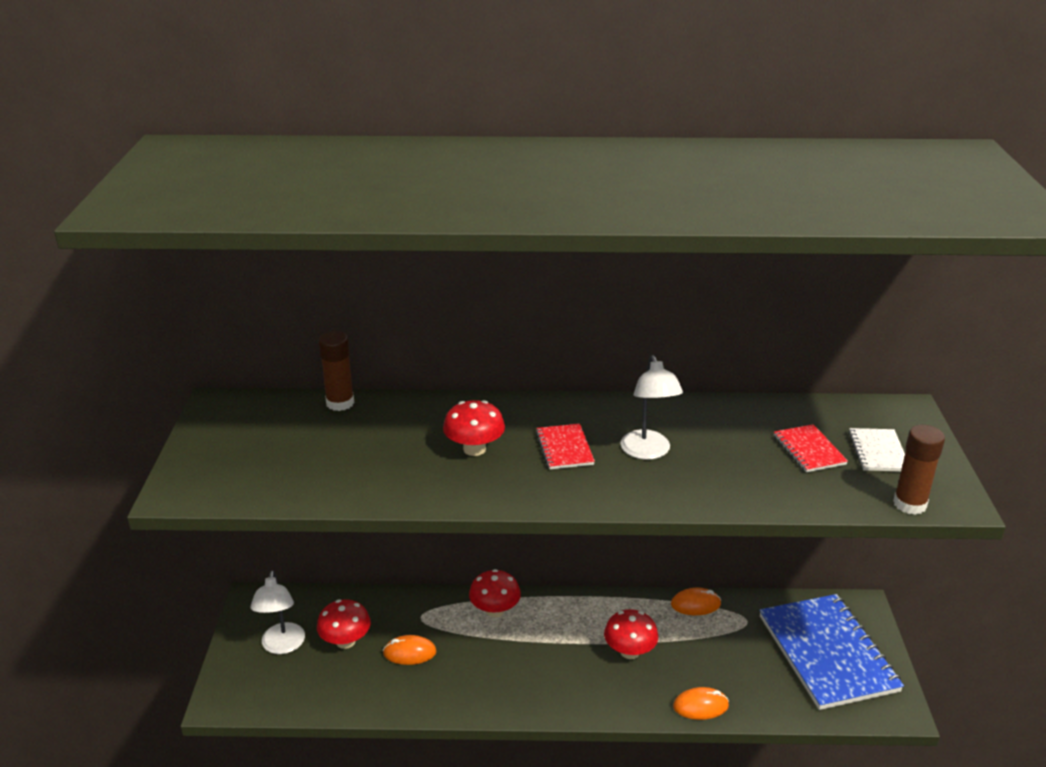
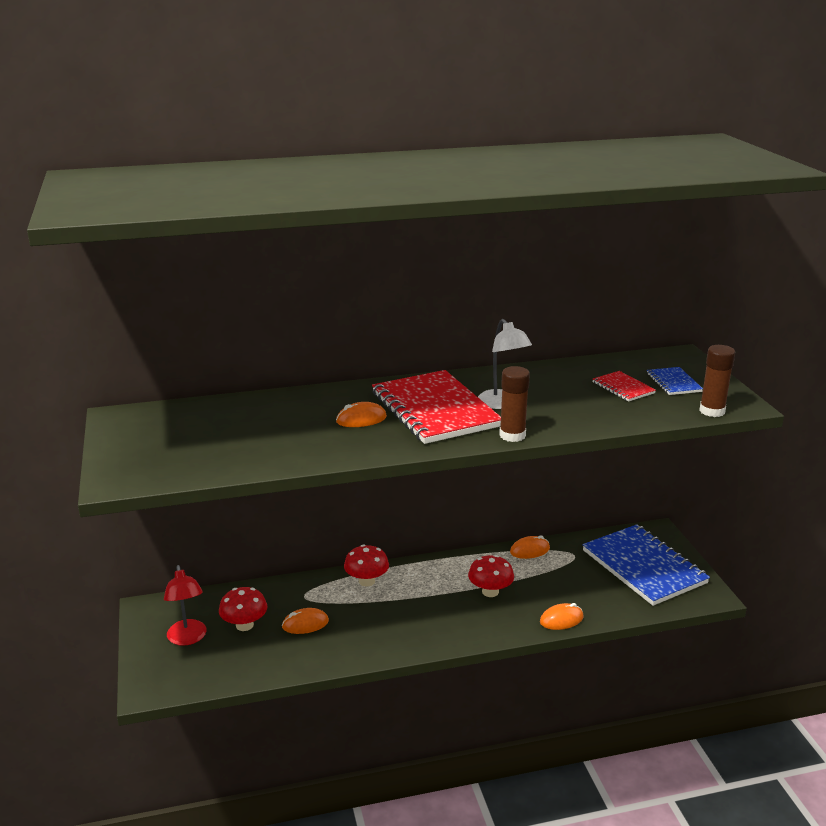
camera: 15 degrees left, 5 degrees down
white lamp [250,570,305,654] -> red lamp [164,565,207,646]
brown glue stick [318,331,354,411] -> brown glue stick moved to [499,366,530,442]
red mushroom [443,400,505,456] -> orange mouse [336,402,387,427]
red notebook [536,423,595,469] -> red notebook [372,370,501,444], size x2.23
white notebook [848,428,905,472] -> blue notebook [647,367,703,395]

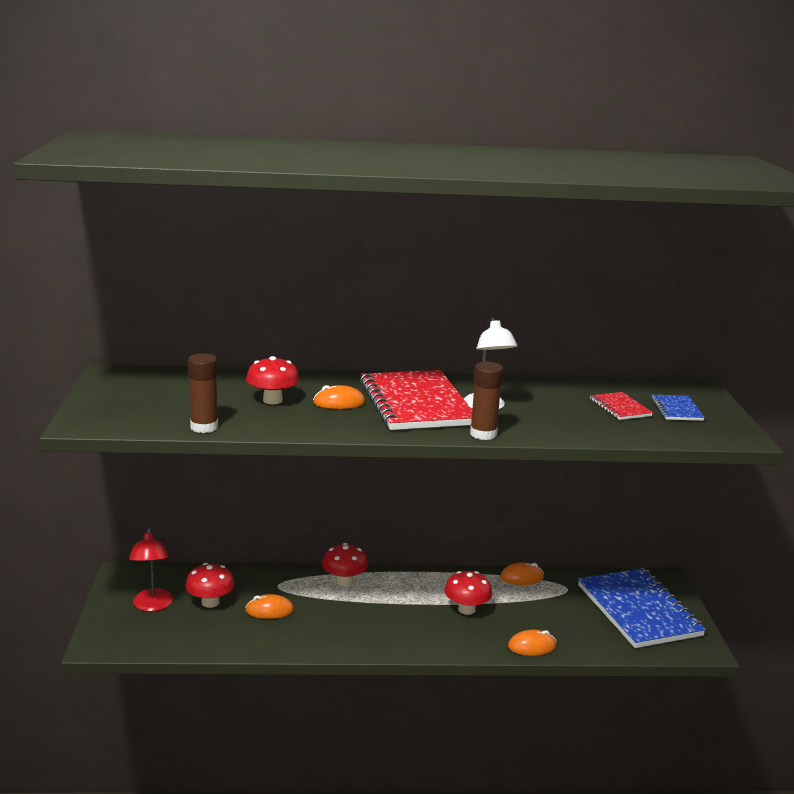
camera: 10 degrees right, 5 degrees down
brown glue stick [699,345,735,417] -> brown glue stick moved to [188,353,218,433]
none -> red mushroom [246,356,300,404]

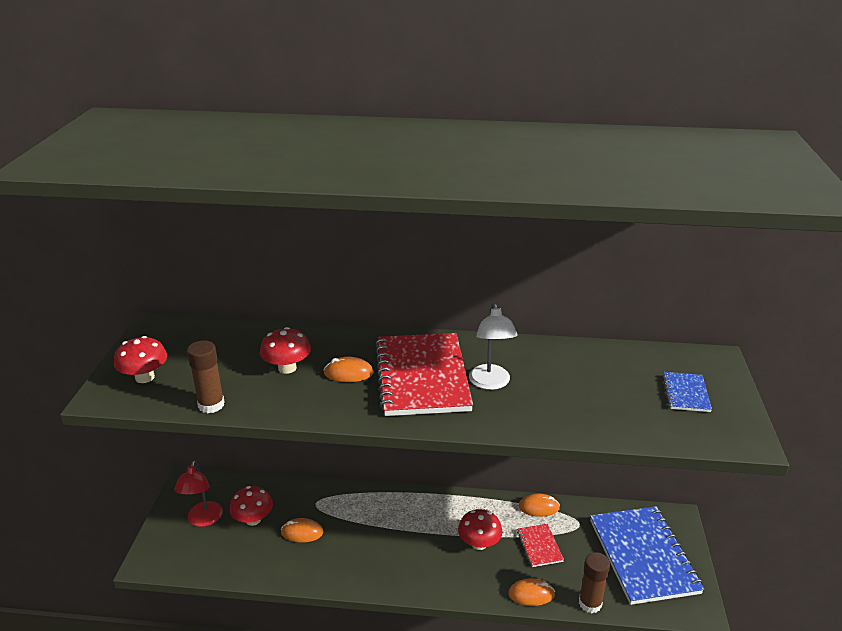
camera: 10 degrees right, 10 degrees up
red mushroom [322,543,368,586] -> red mushroom moved to [114,336,167,383]
brown glue stick [470,362,503,440] -> brown glue stick moved to [579,552,610,613]
red notebook [590,392,653,420] -> red notebook moved to [517,524,564,567]

